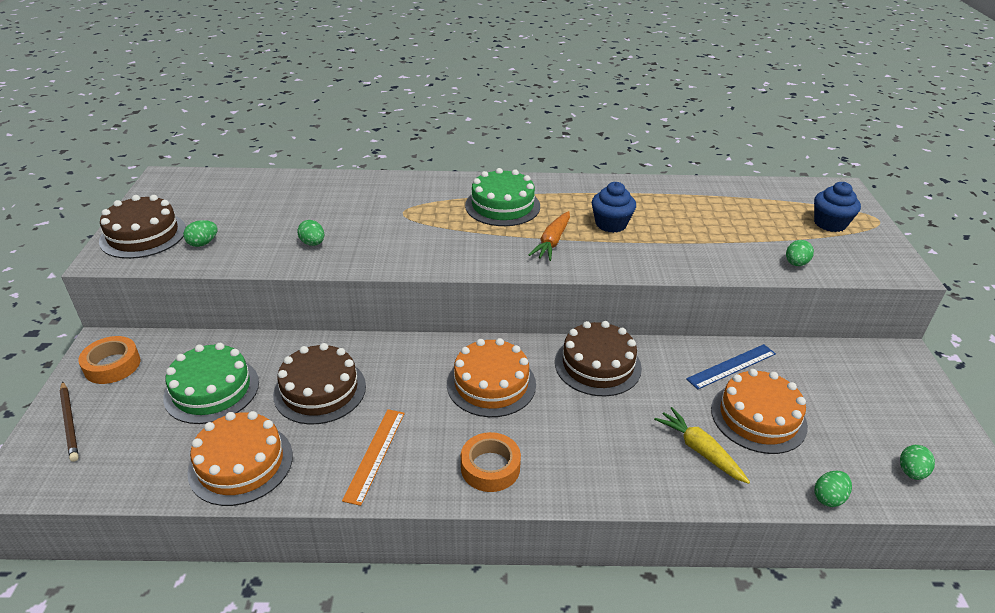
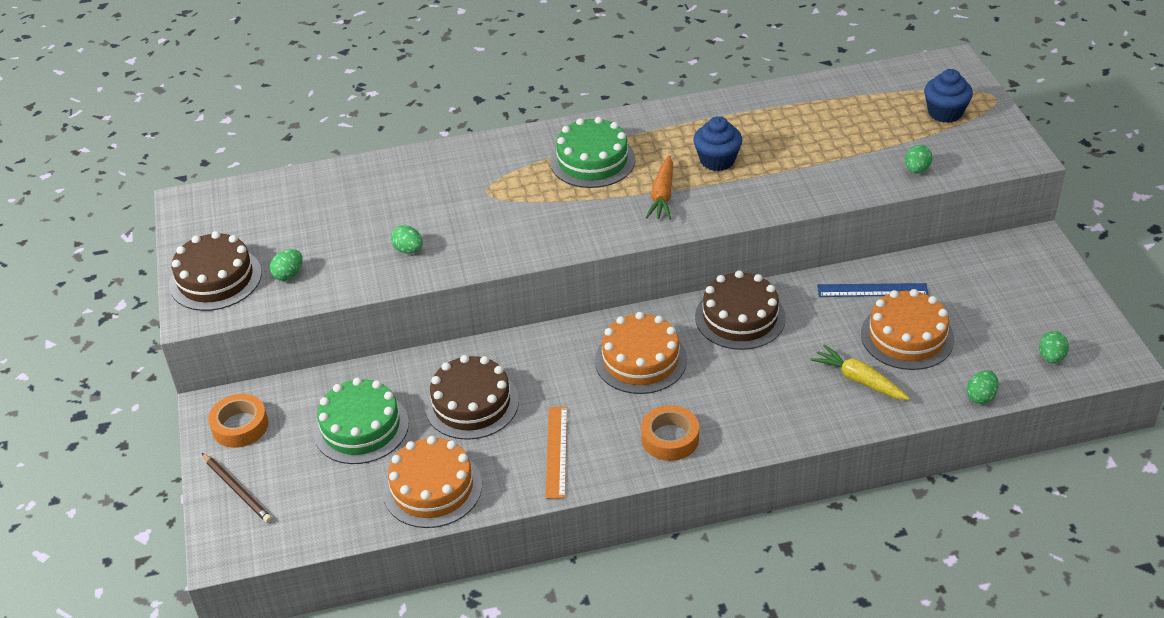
camera: 10 degrees left, 5 degrees up
blue ruler [686,344,776,390] -> blue ruler turned 45 degrees clockwise [817,283,929,297]

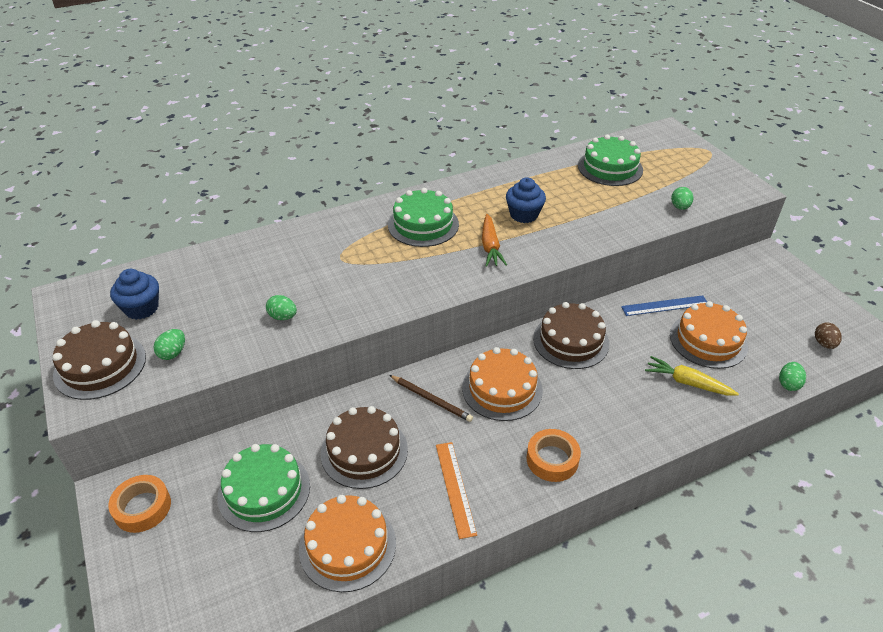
camera: 15 degrees left, 0 degrees up
brown pencil [202,453,272,523] -> brown pencil moved to [389,375,473,422]
blue cupcake [924,69,973,123] -> blue cupcake moved to [110,269,159,320]
green egg [1039,331,1069,364] -> brown egg [815,322,842,349]
none -> green cake [578,135,643,186]

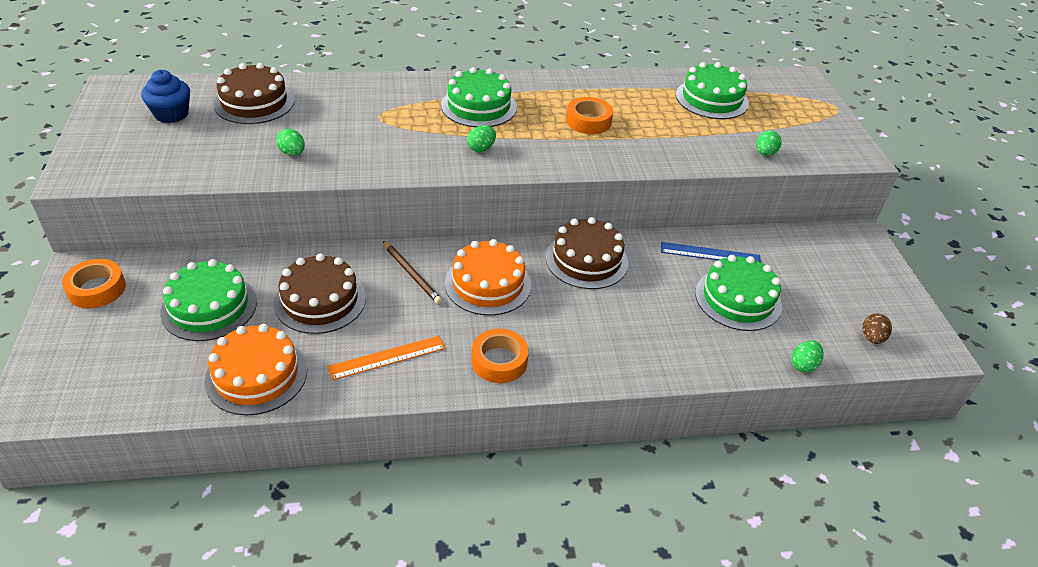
camera: 15 degrees right, 0 degrees up
brown cake [52,320,146,400] -> brown cake moved to [214,63,294,124]
green egg [153,329,185,360] -> green egg moved to [467,125,496,152]
orange ruler [436,442,477,539] -> orange ruler turned 60 degrees clockwise [327,336,446,380]
orange carrot [482,214,507,267] -> none
blue cupcake [506,177,546,223] -> orange tape [566,97,613,134]
yellow carrot [645,356,739,396] -> none
orange cake [670,301,748,369] -> green cake [695,255,782,331]

